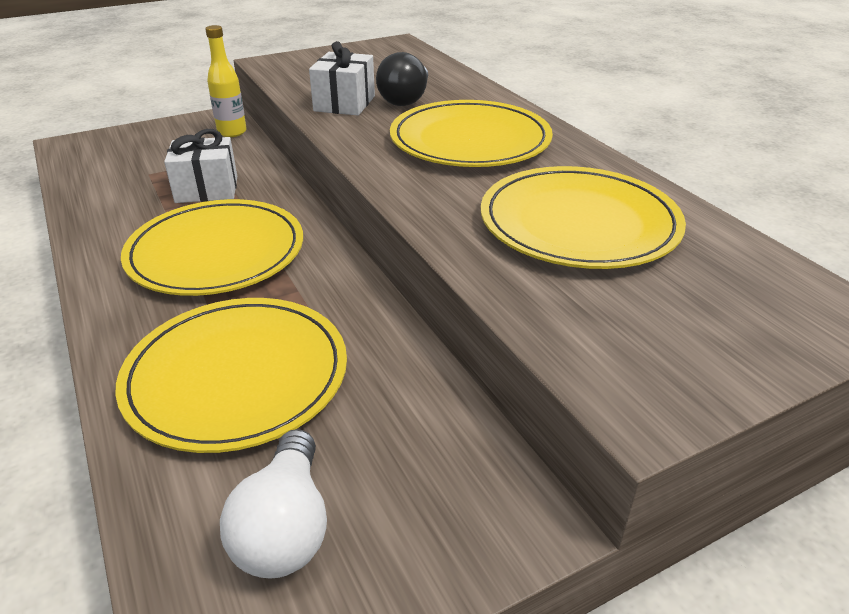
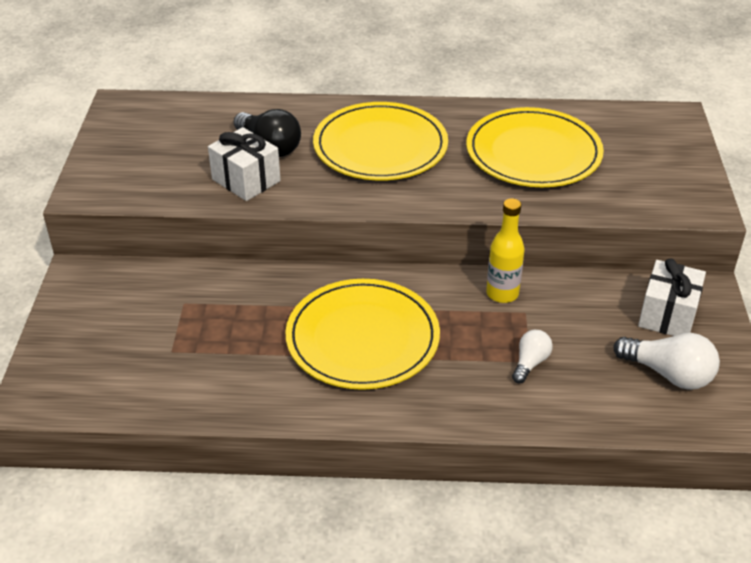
camera: 60 degrees left, 5 degrees up
yellow plate [115,298,347,453] -> white light bulb [512,330,553,383]
white gift [164,129,237,203] -> white gift moved to [638,258,706,336]
yellow bottle [205,25,247,137] -> yellow bottle moved to [486,198,525,303]

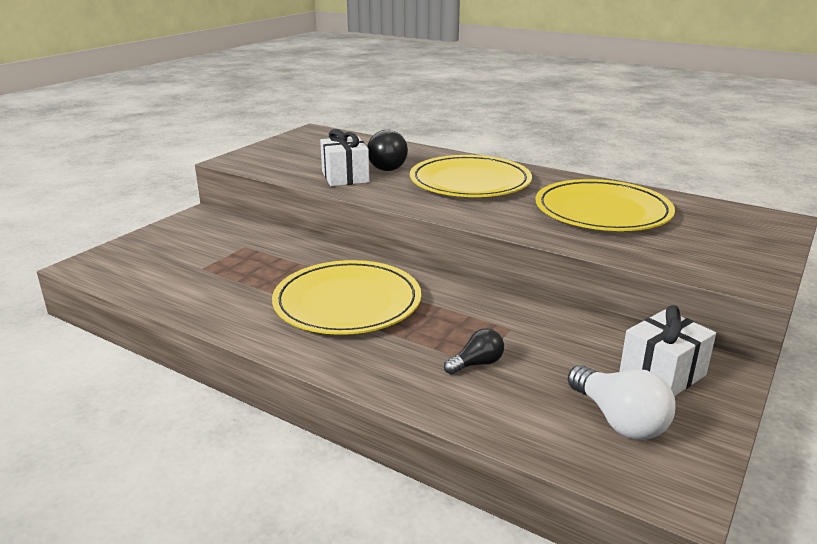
camera: 30 degrees right, 15 degrees down
yellow bottle [486,198,525,303] -> none
white light bulb [512,330,553,383] -> black light bulb [444,328,504,374]

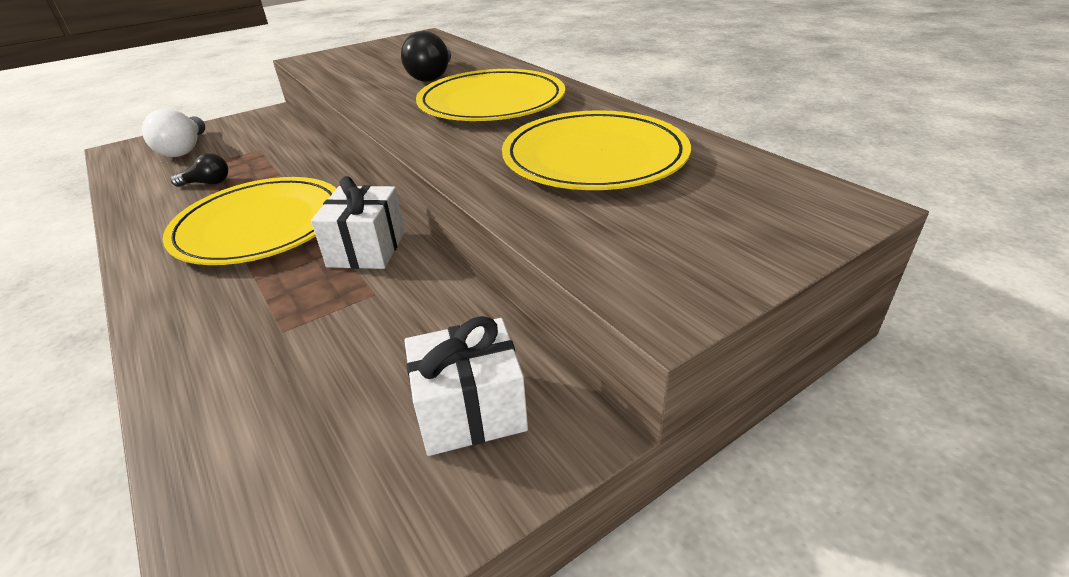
camera: 25 degrees right, 10 degrees up
white gift [320,129,369,186] -> white gift moved to [311,176,405,269]
black light bulb [444,328,504,374] -> black light bulb moved to [171,153,228,187]
white light bulb [568,365,676,440] -> white light bulb moved to [142,109,205,157]

